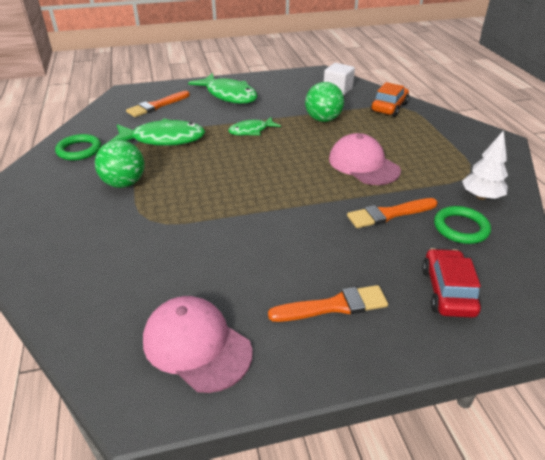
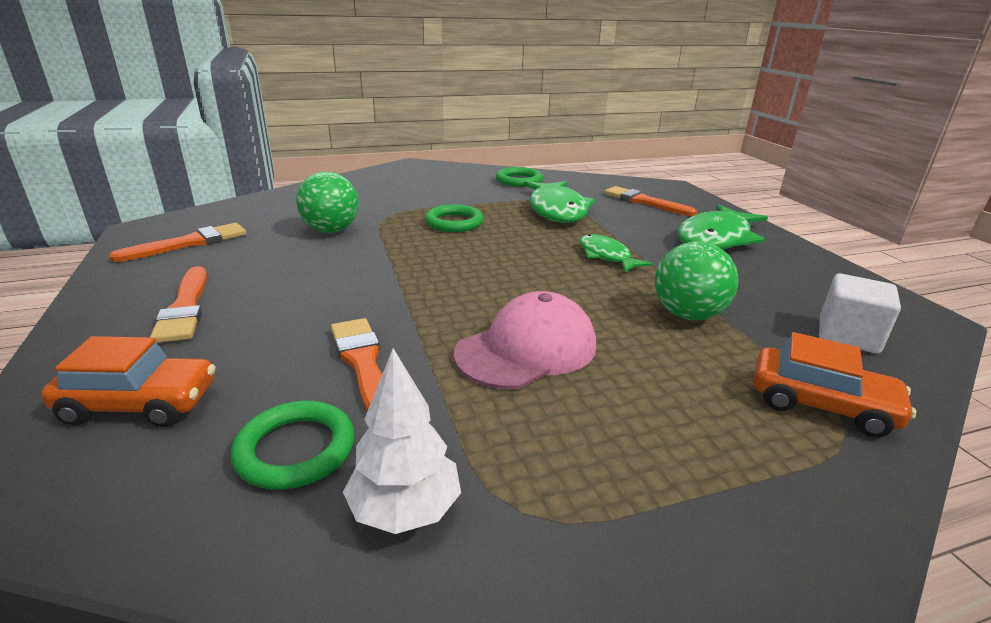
camera: 85 degrees right, 10 degrees down
green ball [95,140,144,188] -> green ball moved to [296,172,359,233]
pink cap [143,296,253,393] -> orange brush [109,223,246,262]
red car [422,248,481,318] -> orange car [41,336,216,427]
none -> green ring [425,204,484,232]

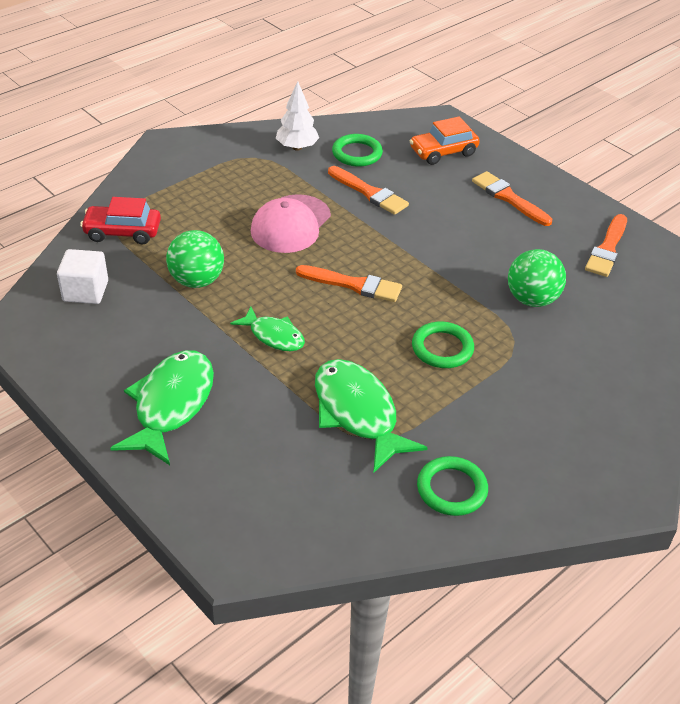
camera: 155 degrees right, 15 degrees up
orange brush [604,186,697,216] -> orange brush moved to [296,265,402,302]
orange car [754,332,916,438] -> red car [80,197,161,245]

